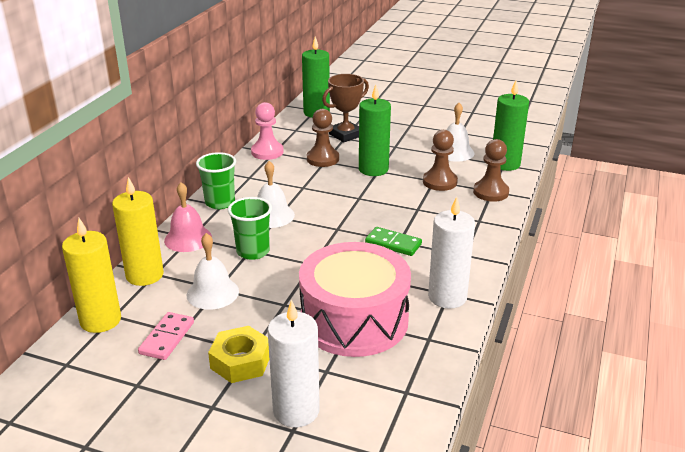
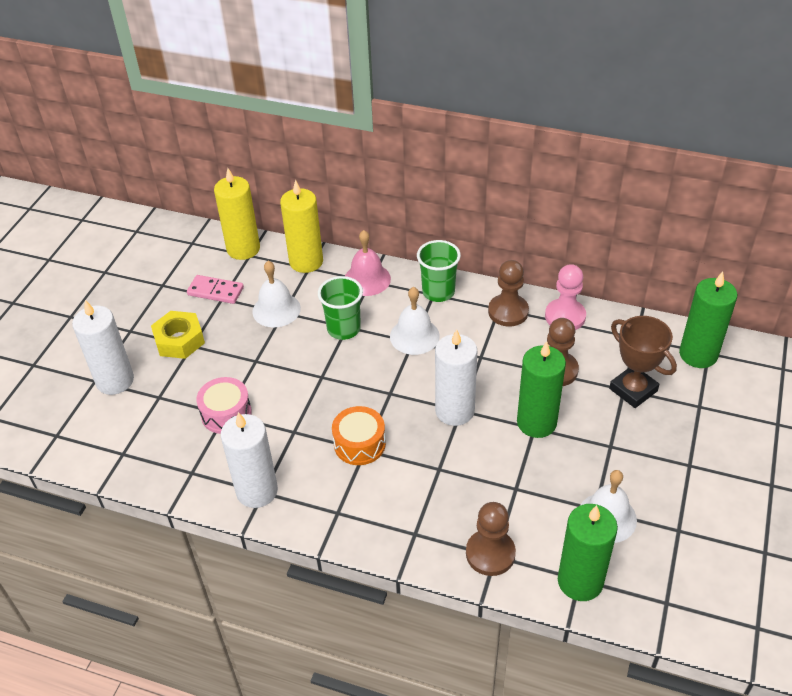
camera: 90 degrees right, 15 degrees up
pink drum [299,242,411,357] -> pink drum [196,377,252,434], size x0.48
green domino [365,227,422,256] -> orange drum [332,406,386,465]
brown pawn [423,130,458,191] -> brown pawn moved to [488,260,529,327]
none -> white candle [435,329,477,426]

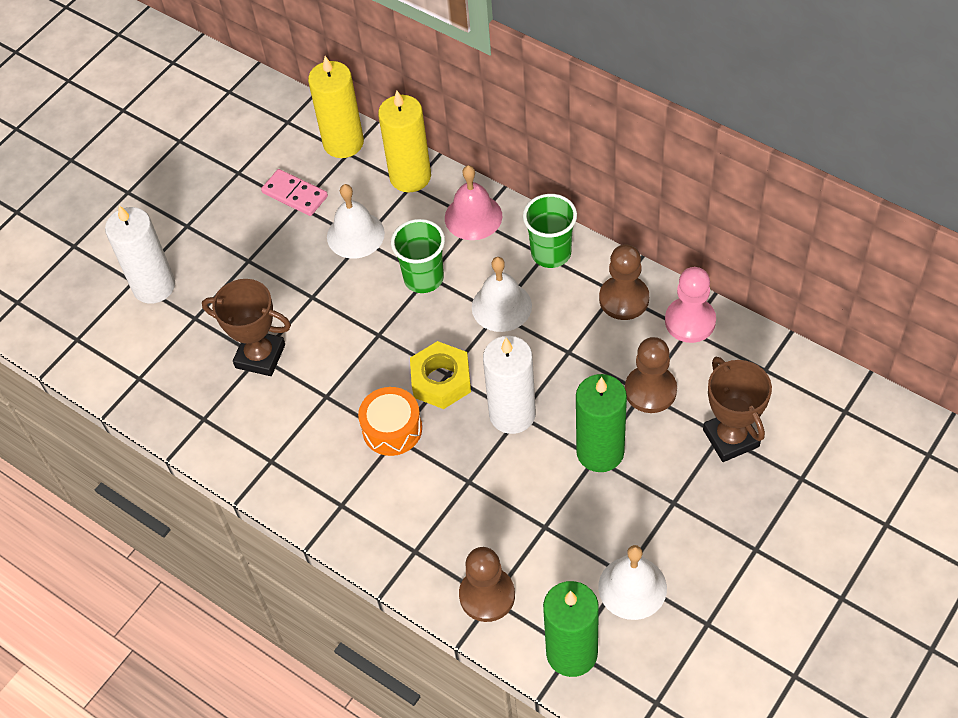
camera: 20 degrees right, 10 degrees up
yellow nut [151,311,205,359] -> yellow nut moved to [410,341,471,409]
pink drum [196,377,252,434] -> brown trophy [202,279,291,376]
white candle [221,412,278,508] -> none
green candle [679,271,737,368] -> none

